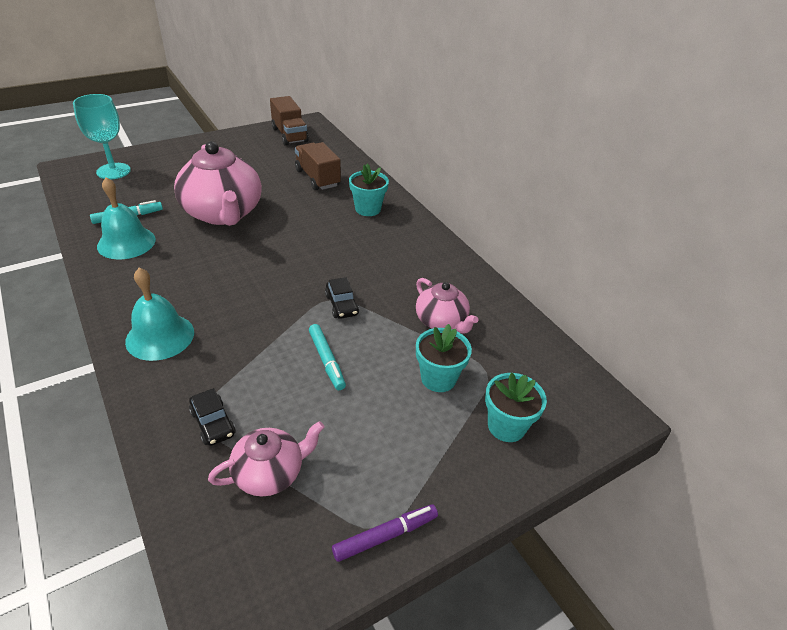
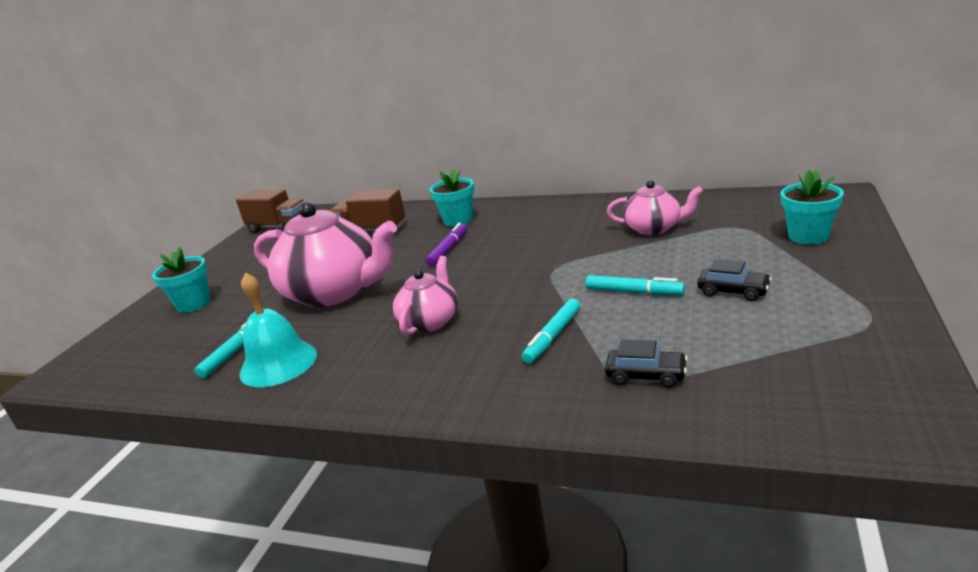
camera: 35 degrees left, 15 degrees down
turquoise goblet [73,94,131,179] -> none
turquoise bell [125,268,194,361] -> none
pink teapot [208,421,325,496] -> pink teapot moved to [393,256,458,335]
black car [325,277,359,319] -> black car moved to [697,259,772,301]
purple marker [332,505,438,562] -> purple marker moved to [426,223,467,266]
turquoise flower pot [416,324,472,392] -> turquoise flower pot moved to [152,247,211,313]
none -> turquoise marker [522,299,580,363]

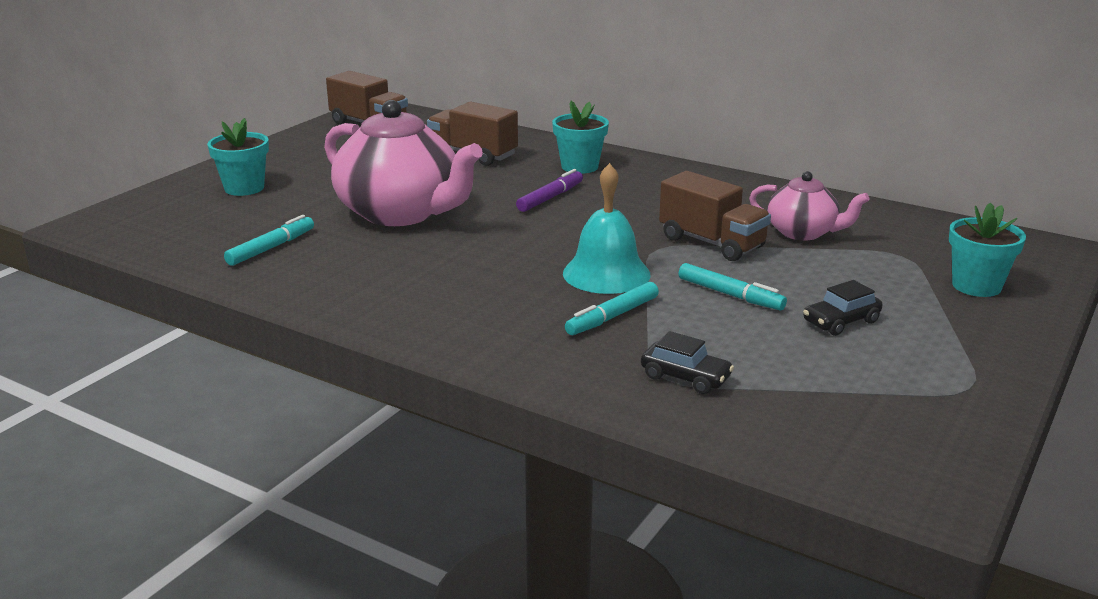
camera: 10 degrees right, 0 degrees up
turquoise bell [239,272,317,387] -> turquoise bell moved to [563,163,650,294]
pink teapot [393,256,458,335] -> none
black car [697,259,772,301] -> black car turned 105 degrees clockwise [803,280,882,336]
none -> brown truck [659,171,771,261]

